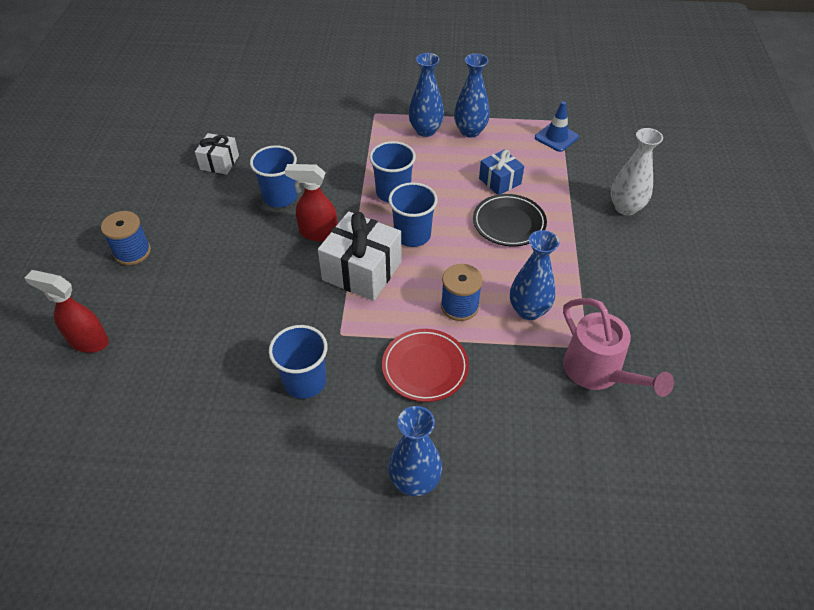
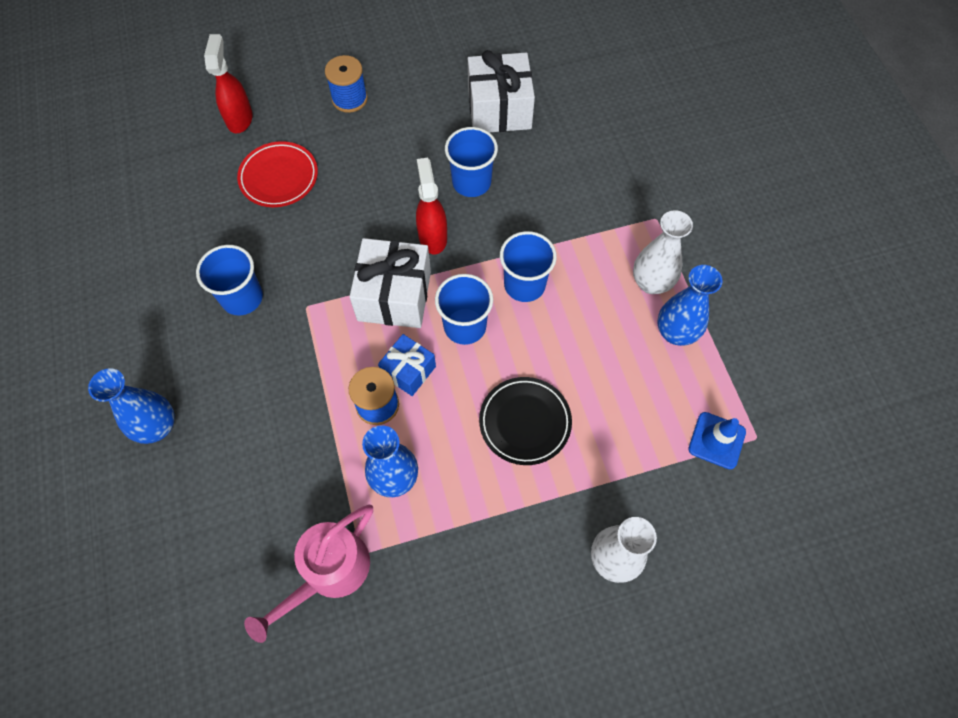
camera: 70 degrees right, 15 degrees up
white gift [195,133,239,175] -> white gift [468,50,535,132], size x1.72
red plate [382,329,469,402] -> red plate moved to [237,141,318,207]
blue vase [409,53,444,137] -> white vase [633,210,693,294]
blue gift [479,150,524,195] -> blue gift moved to [378,334,436,396]

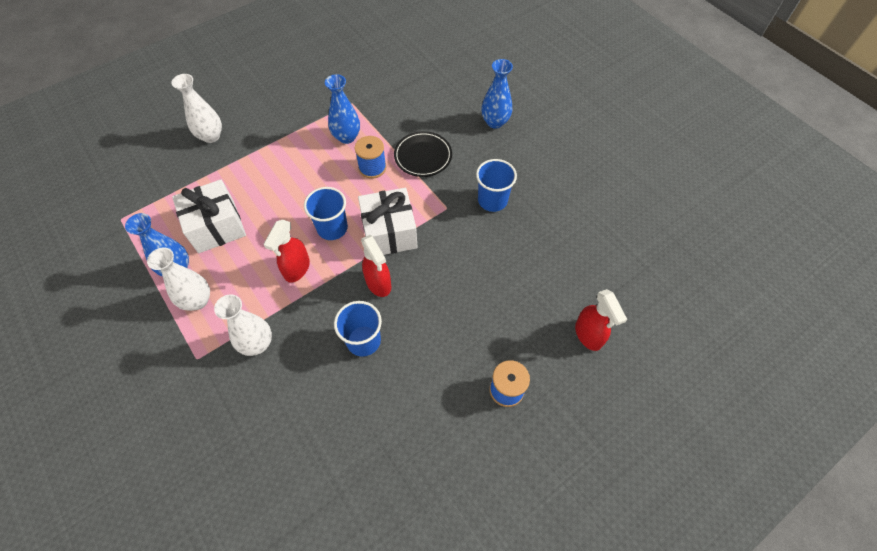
camera: 160 degrees right, 5 degrees down
red plate [237,141,318,207] -> none
pink watering can [244,505,373,643] -> none
blue gift [378,334,436,396] -> none
white gift [468,50,535,132] -> white gift moved to [172,179,246,253]
black plate [479,377,572,465] -> black plate moved to [394,131,452,177]
blue cup [500,231,557,302] -> red spray bottle [264,220,310,283]
blue traffic cone [688,412,746,469] -> none
none -> white vase [214,294,272,356]

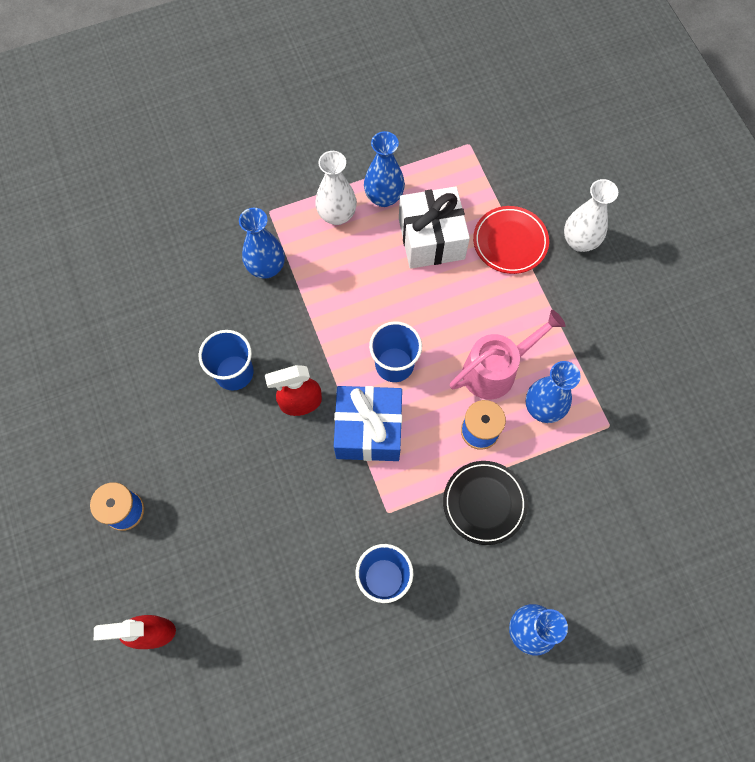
camera: 105 degrees right, 10 degrees up
white vase [214,294,272,356] -> blue vase [239,208,285,279]
red spray bottle [264,220,310,283] -> none
white gift [358,188,418,255] -> blue gift [334,386,402,461]
none -> pink watering can [450,310,566,400]
none -> red plate [473,206,549,274]

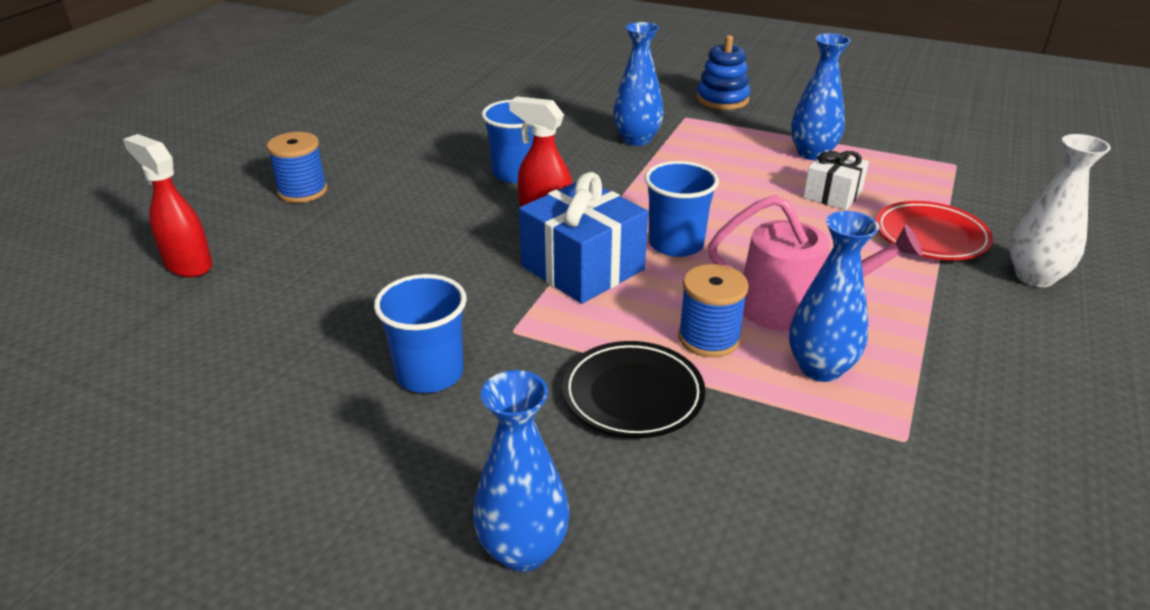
camera: 45 degrees right, 35 degrees down
white vase [315,151,357,225] -> none
white gift [399,186,470,269] -> white gift [803,150,869,210], size x0.58
none -> blue stacking toy [696,35,750,110]

